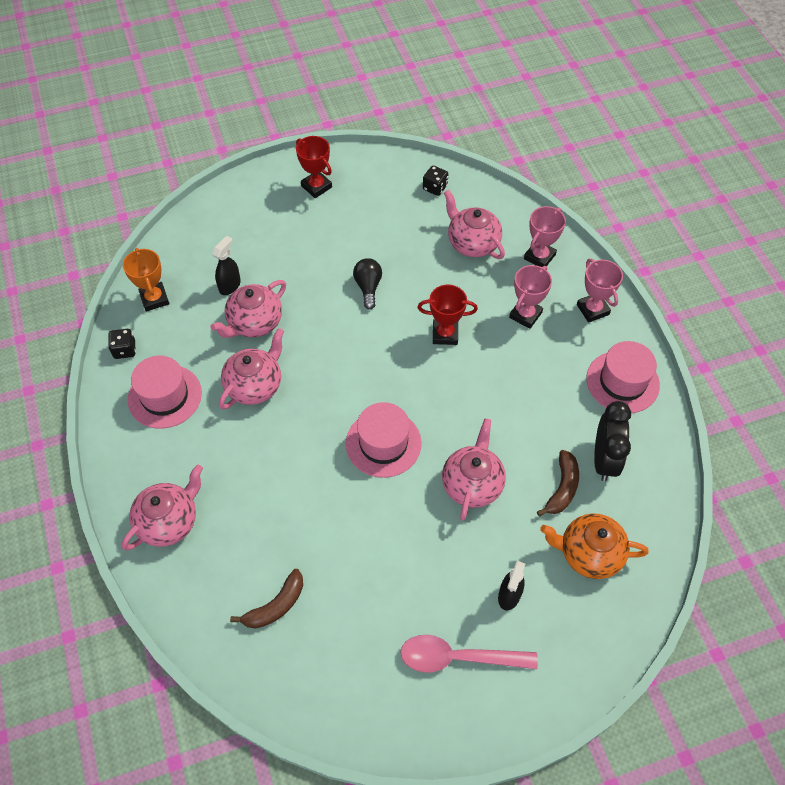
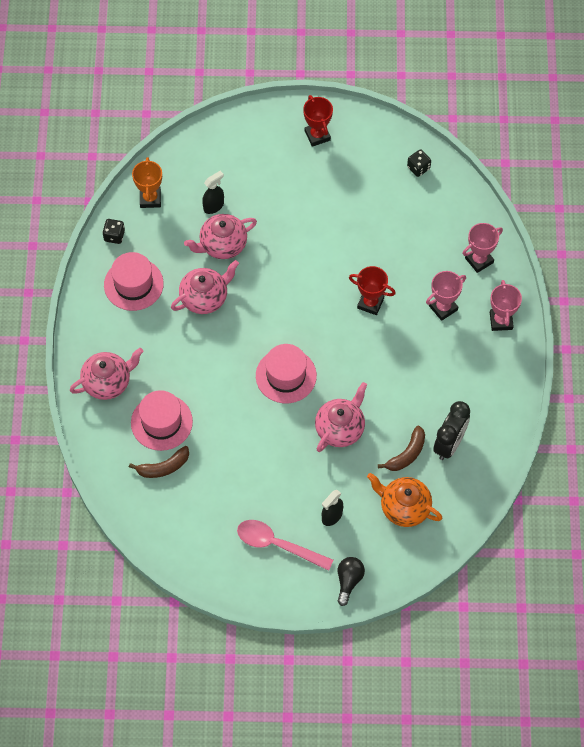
camera: 20 degrees right, 5 degrees up
black light bulb [353,258,382,309] -> black light bulb moved to [337,557,365,606]
pink teapot [444,190,505,259] -> none
pink hat [586,341,660,413] -> pink hat moved to [131,390,193,451]

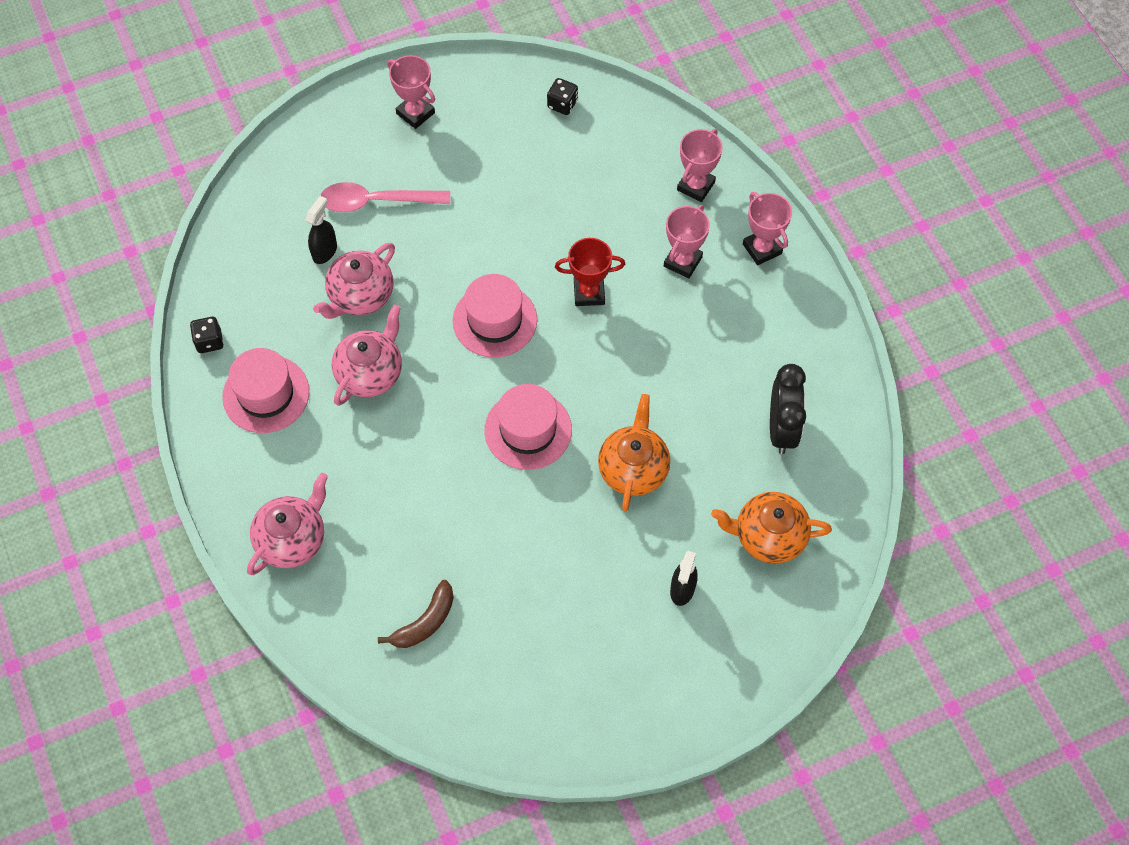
camera: 25 degrees left, 0 degrees up
pink hat [131,390,193,451] -> pink hat moved to [453,274,537,358]
orange trophy [132,157,162,208] -> none
pink spoon [237,520,333,571] -> pink spoon moved to [320,182,450,212]
red trophy [303,95,333,147] -> pink trophy [387,55,435,129]
pink teapot [315,382,367,452] -> orange teapot [598,394,670,511]
black light bulb [337,557,365,606] -> none
brown banana [378,426,425,471] -> none

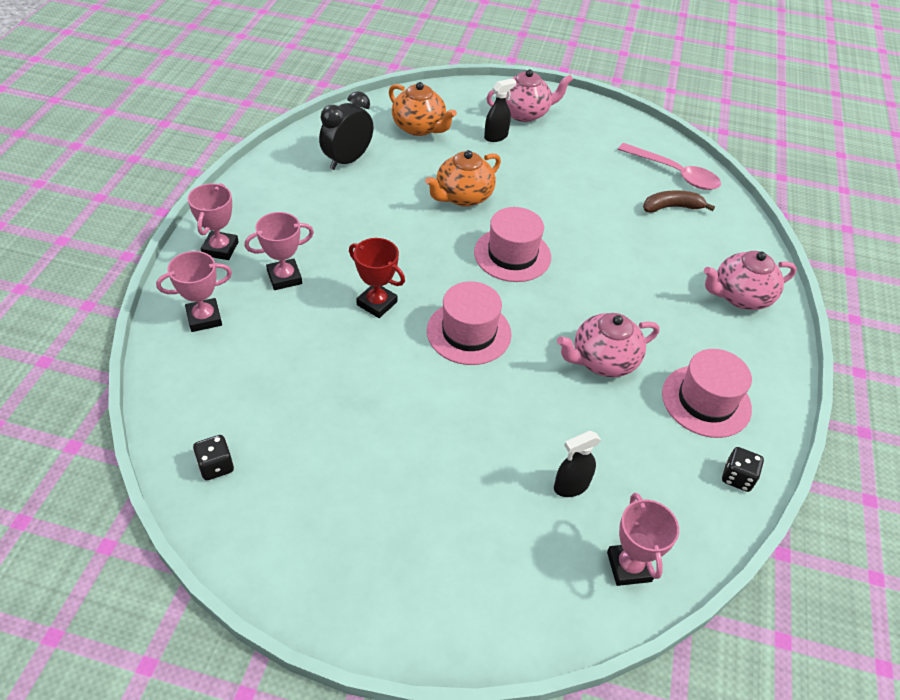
camera: 145 degrees left, 15 degrees down
pink teapot [313,243,395,319] -> pink teapot moved to [487,69,573,122]
pink spoon [320,182,450,212] -> pink spoon moved to [618,143,721,190]
pink trophy [387,55,435,129] -> pink trophy moved to [607,493,679,586]

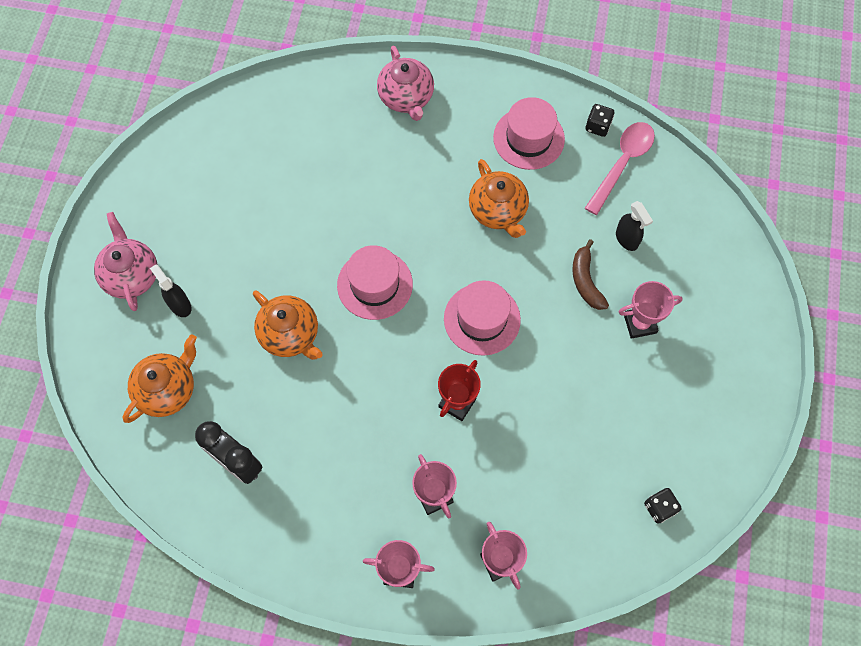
camera: 90 degrees left, 20 degrees up
pink teapot [557,313,659,377] -> orange teapot [469,159,529,238]
pink trophy [607,493,679,586] -> pink trophy moved to [618,281,683,339]
pink spoon [618,143,721,190] -> pink spoon moved to [585,122,655,215]
brown banana [643,191,715,213] -> brown banana moved to [572,239,609,310]

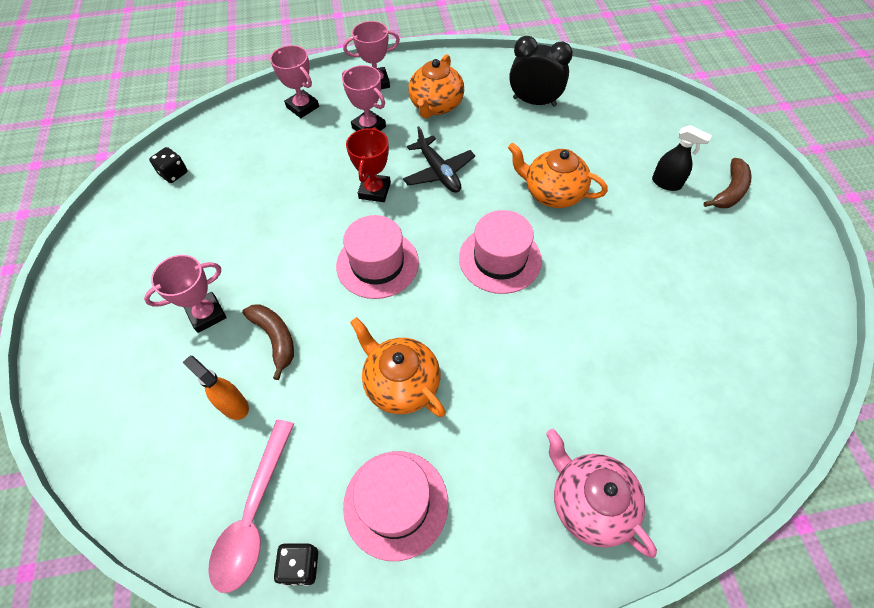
camera: 160 degrees right, 10 degrees down
pink teapot [94,212,157,311] -> brown banana [704,158,752,208]
orange teapot [123,334,197,423] -> orange teapot moved to [408,54,464,118]
black spray bottle [616,201,653,251] -> orange spray bottle [183,356,249,420]
none -> black plane [403,126,475,193]

